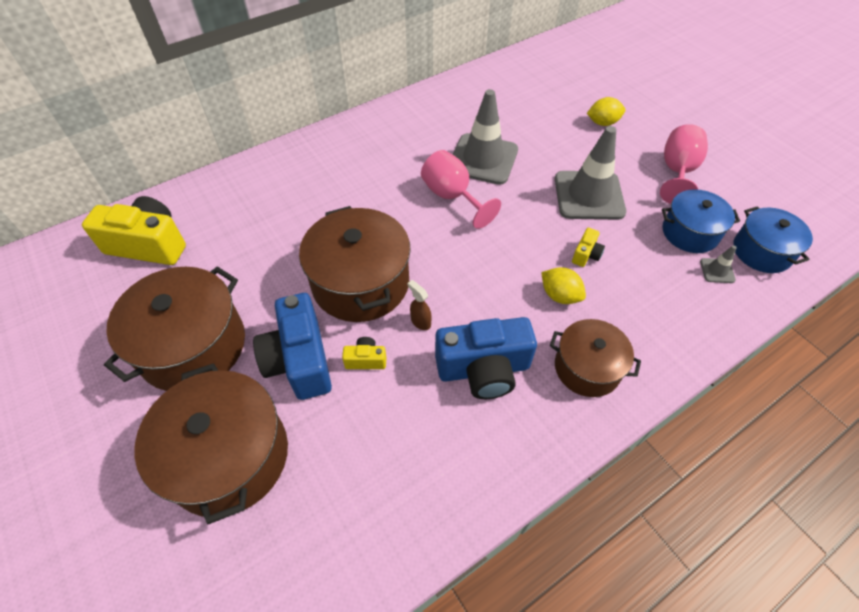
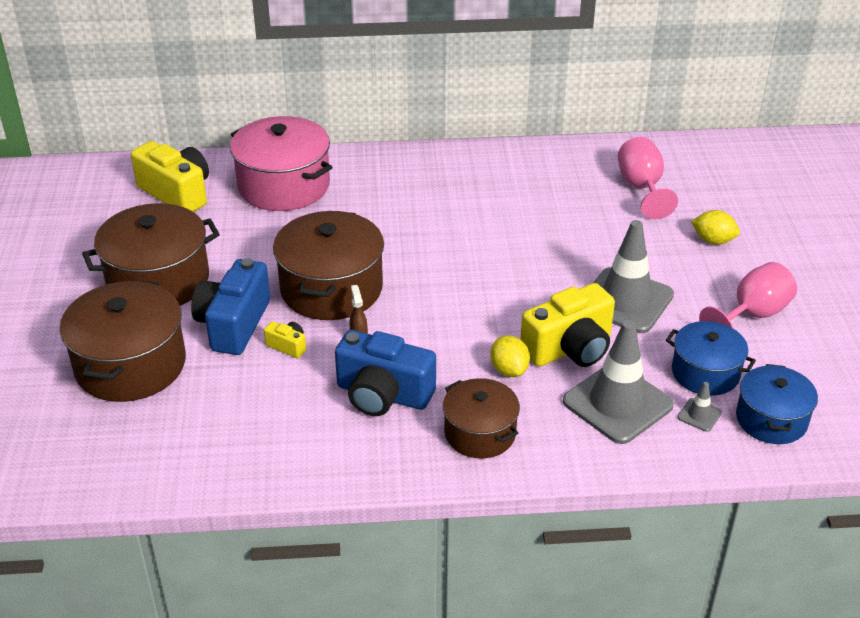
camera: 30 degrees right, 15 degrees down
pink goblet [421,150,501,229] -> pink goblet moved to [618,137,678,219]
grey traffic cone [453,89,518,185] -> grey traffic cone moved to [563,320,674,444]
yellow camera [572,228,605,267] -> yellow camera [521,283,615,367], size x2.24
none -> pink pot [230,116,332,211]

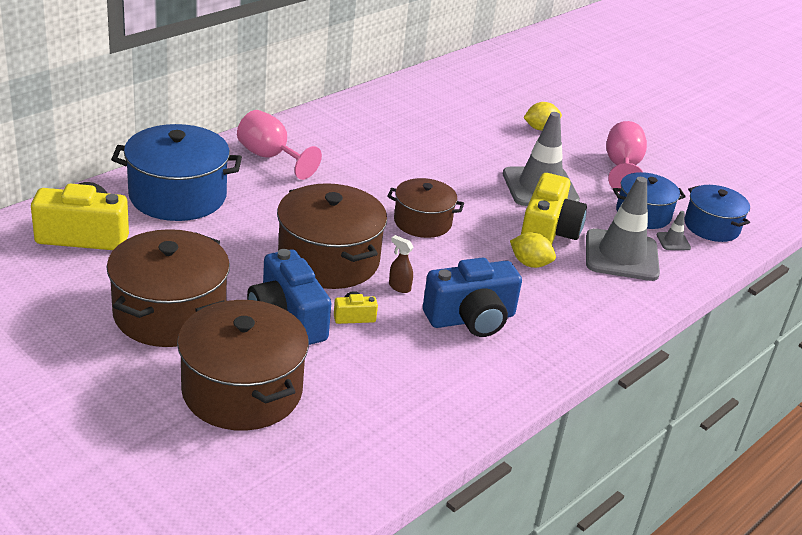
camera: 45 degrees left, 5 degrees down
pink pot [230,116,332,211] -> blue pot [111,124,242,221]
brown pot [443,378,520,458] -> brown pot moved to [387,178,464,238]
pink goblet [618,137,678,219] -> pink goblet moved to [237,110,322,180]

